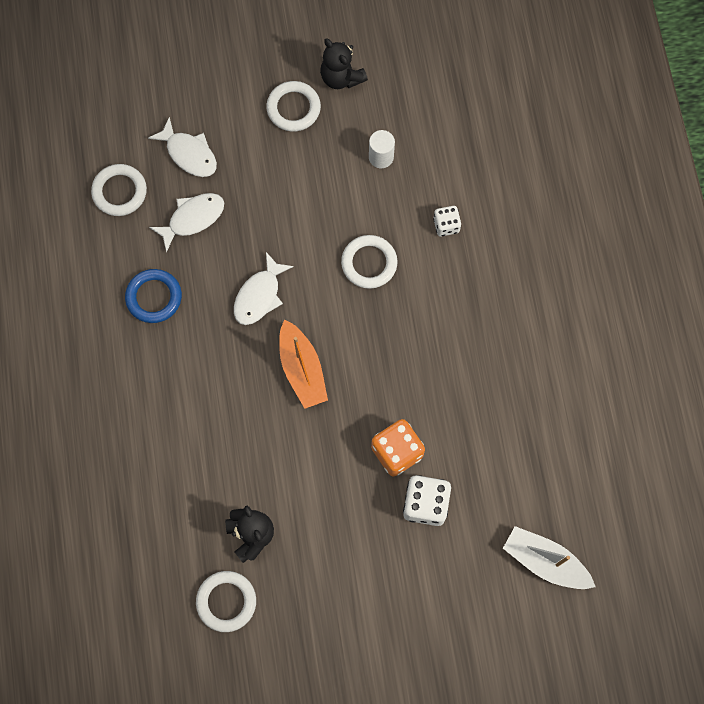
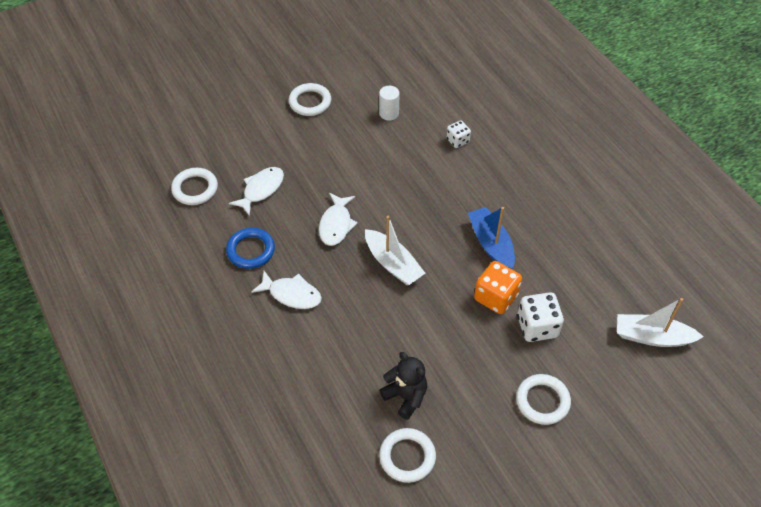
camera: 20 degrees left, 20 degrees down
white fish [148,117,217,177] -> white fish moved to [251,271,322,309]
orange boat [279,319,328,409] -> white boat [365,216,425,285]
black teddy bear [320,38,368,89] -> none
white ring [341,235,398,289] -> white ring moved to [516,374,571,425]
none -> blue boat [468,207,515,269]

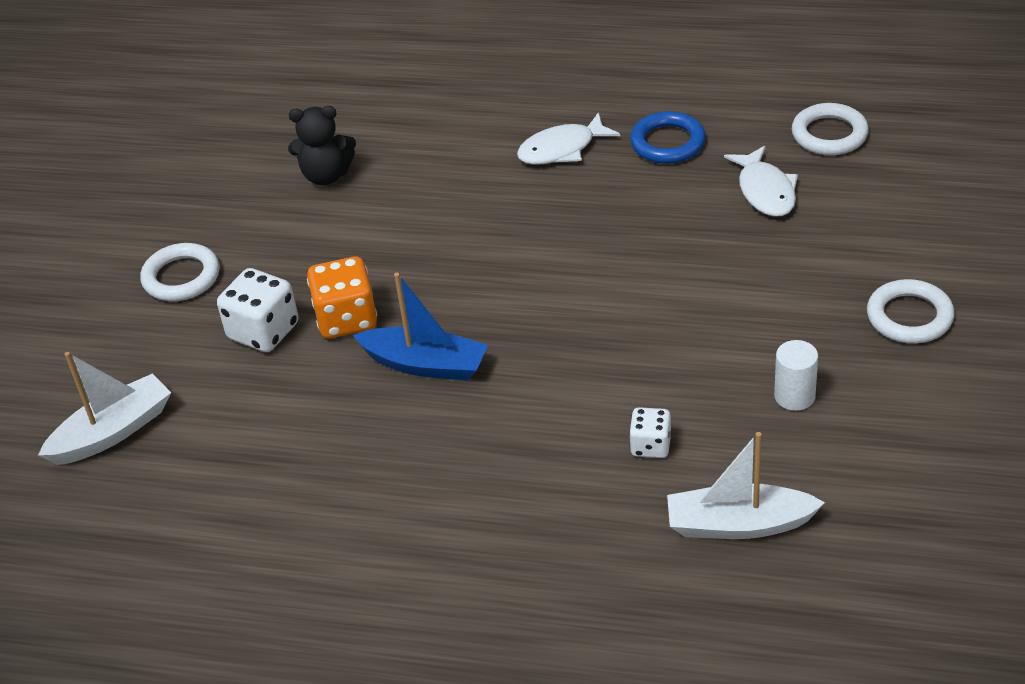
camera: 135 degrees right, 10 degrees down
white fish [319,193,358,246] -> none
white boat [365,216,425,285] -> white boat moved to [667,432,825,539]
white ring [379,428,436,483] -> none

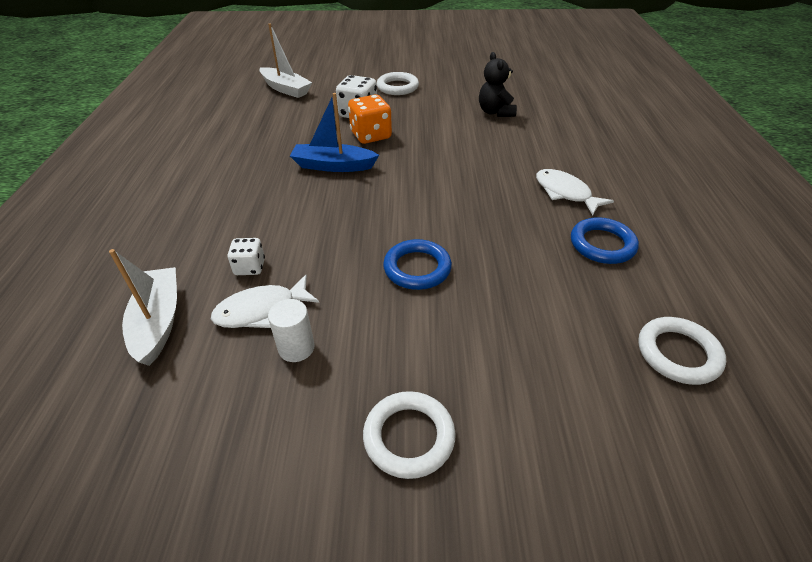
camera: 75 degrees right, 0 degrees up
blue boat [353,273,488,381] -> blue boat turned 90 degrees clockwise [290,93,379,172]
white fish [724,146,798,217] -> white fish moved to [211,275,319,328]
none -> blue ring [383,239,452,290]

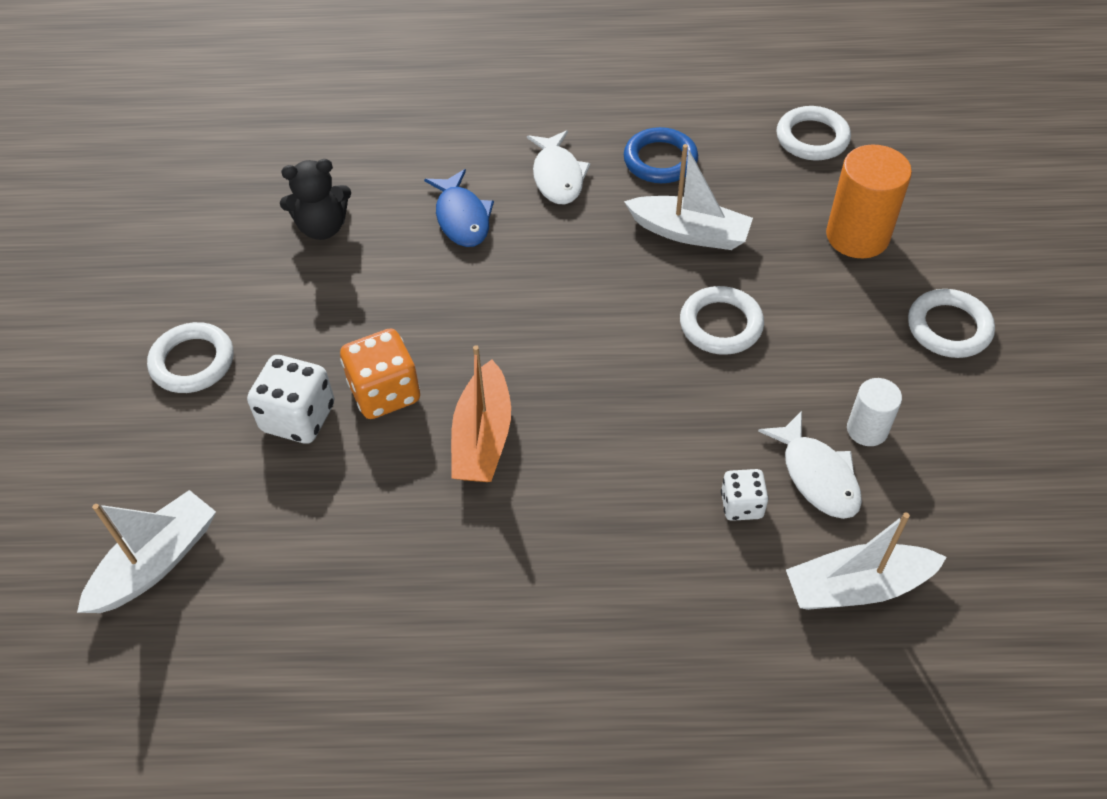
camera: 90 degrees left, 10 degrees up
blue boat [290,93,379,172] -> orange boat [451,345,511,482]
blue ring [383,239,452,290] -> white ring [680,286,764,355]
white fish [536,169,614,215] -> white fish turned 60 degrees counterclockwise [527,130,591,204]
none -> blue fish [424,169,494,247]
none -> white boat [624,144,753,250]
none -> orange cylinder [826,144,912,258]

